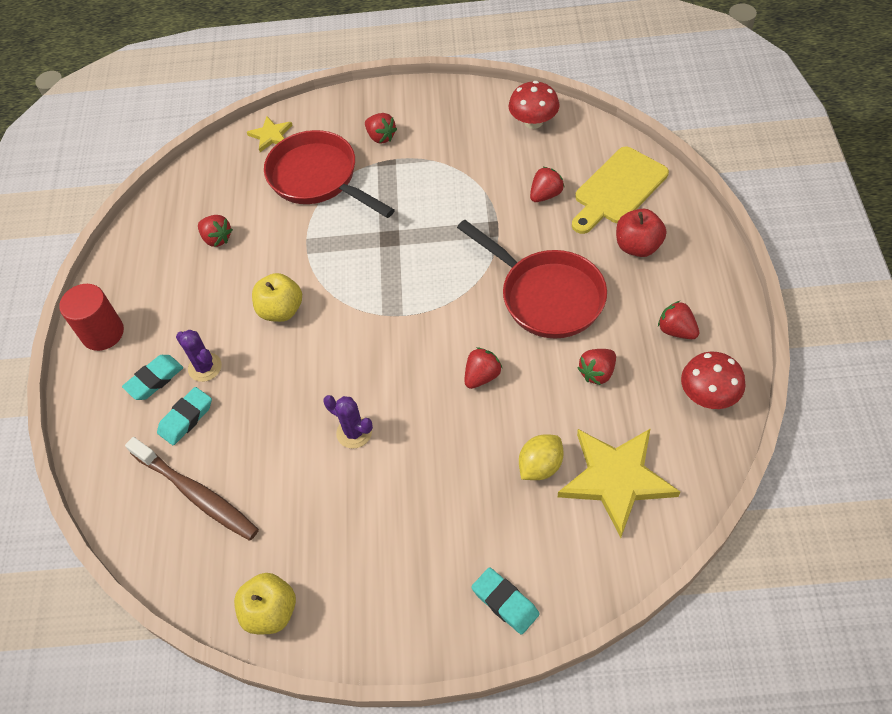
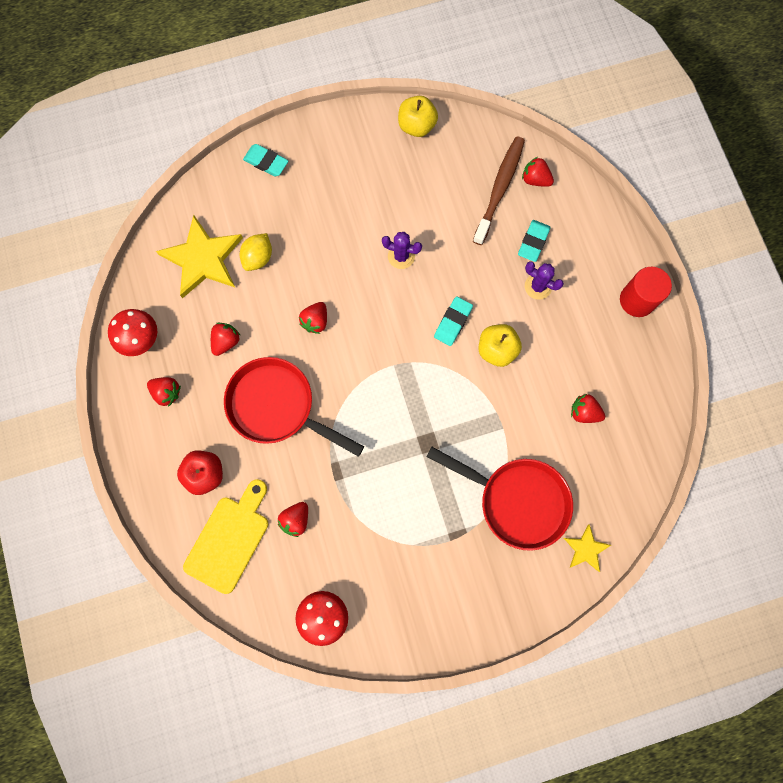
camera: 160 degrees right, 20 degrees up
turquoise eraser [122,355,183,400] -> turquoise eraser moved to [434,297,473,346]
brown toothbrush [125,437,259,541] -> brown toothbrush turned 90 degrees clockwise [473,137,525,245]
red strawberry [365,113,397,144] -> red strawberry moved to [522,157,554,187]

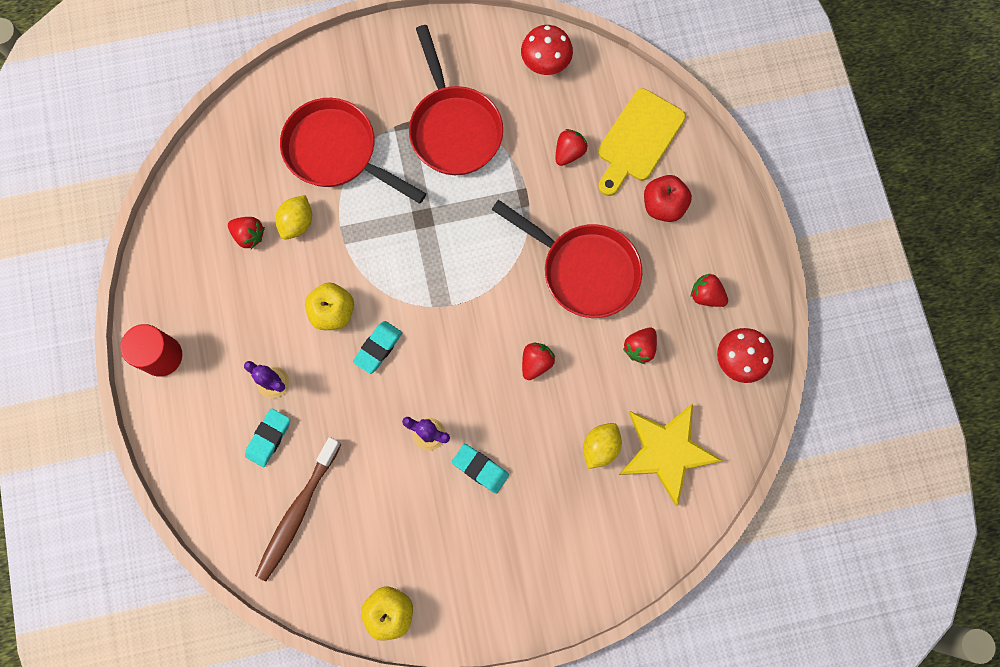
camera: 175 degrees left, 0 degrees up
turquoise eraser [243,144,288,176] -> turquoise eraser moved to [452,444,509,494]
red strawberry [522,157,554,187] -> none
yellow star [564,524,611,572] -> none
none -> yellow lemon [275,195,312,240]
none -> red pan [409,25,503,175]

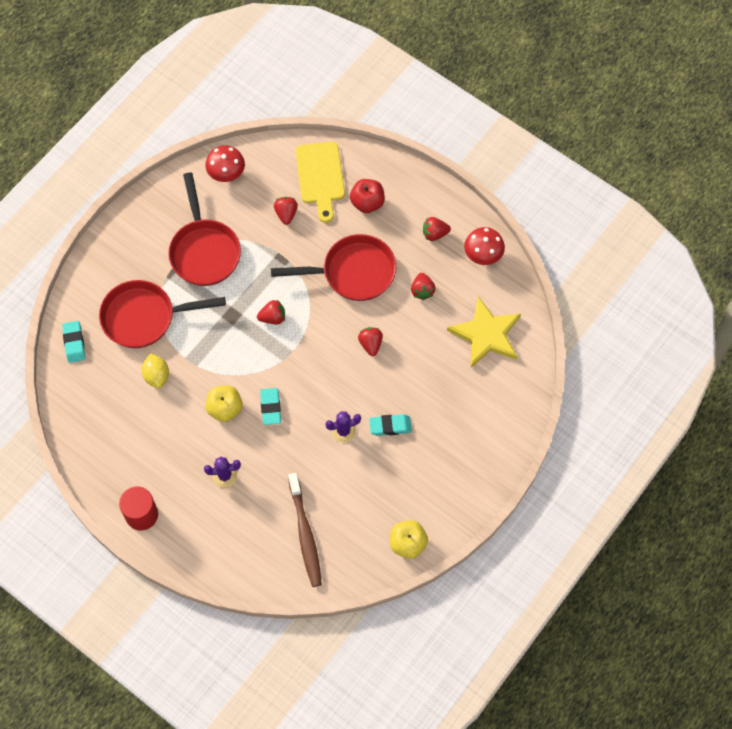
camera: 40 degrees left, 10 degrees down
red strawberry [228,217,265,249] -> red strawberry moved to [257,300,285,324]
turquoise eraser [245,408,290,467] -> turquoise eraser moved to [62,321,85,363]
red pan [409,25,503,175] -> red pan turned 45 degrees clockwise [168,172,241,286]
yellow lemon [583,423,622,469] -> none

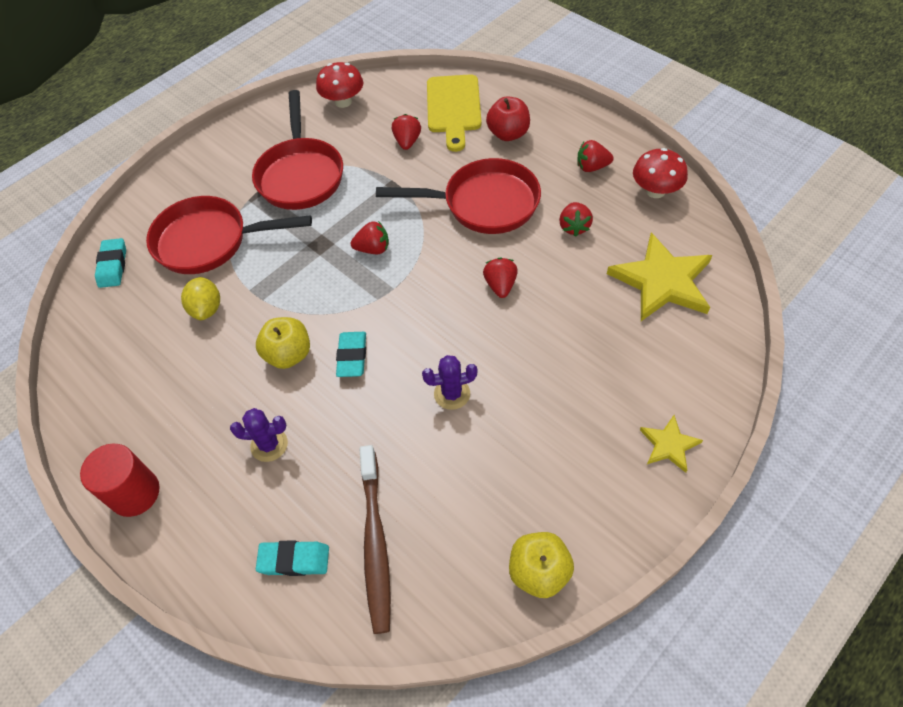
camera: 10 degrees right, 10 degrees down
turquoise eraser [369,414,412,436] -> turquoise eraser moved to [256,540,329,576]
none -> yellow star [640,415,703,473]

